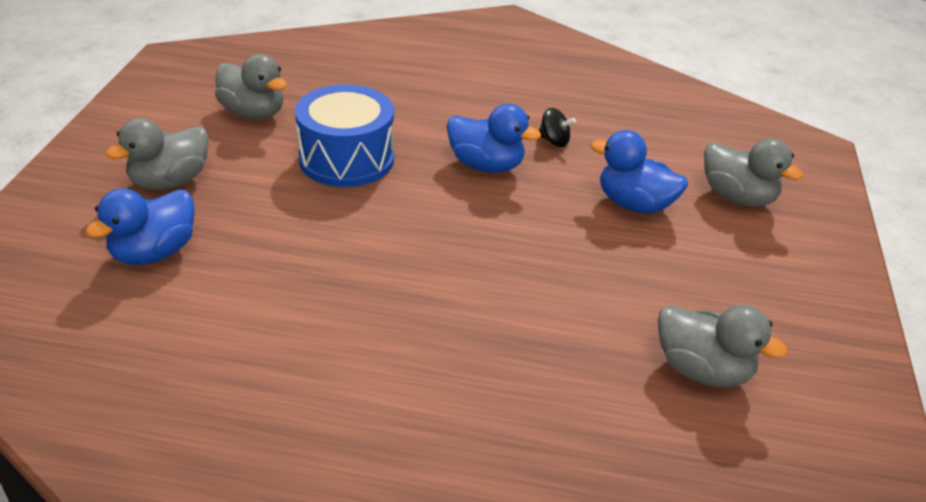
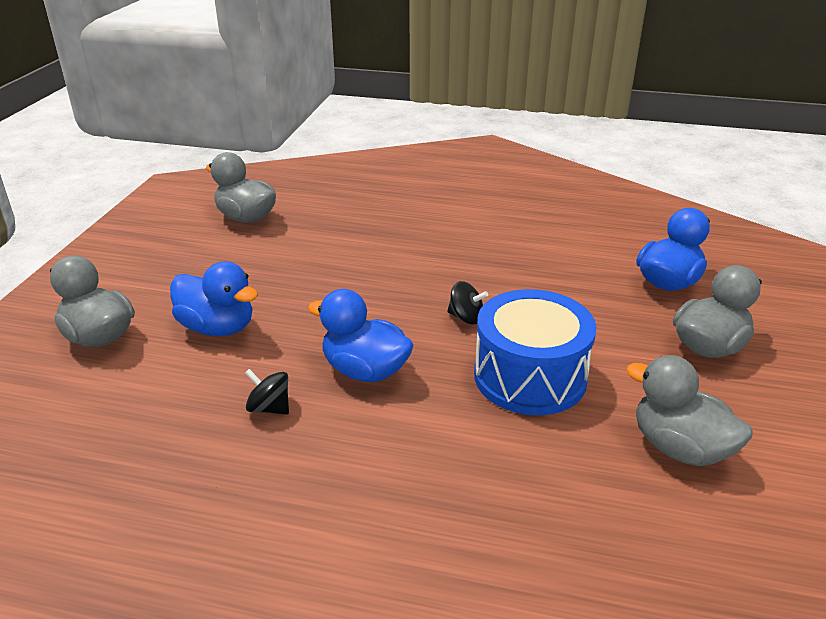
camera: 175 degrees left, 5 degrees down
none -> black spinning top [447,281,488,324]

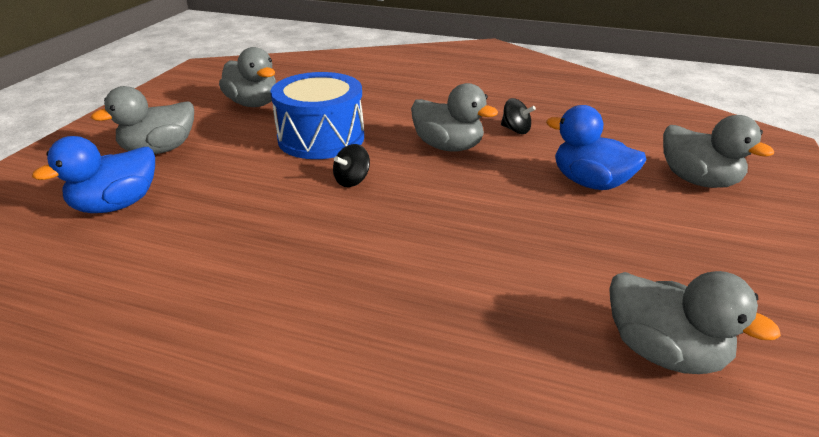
camera: 175 degrees left, 0 degrees up
blue duck [308,289,414,382] -> grey duck [411,83,498,152]
black spinning top [447,281,488,324] -> black spinning top turned 75 degrees counterclockwise [333,144,370,187]

